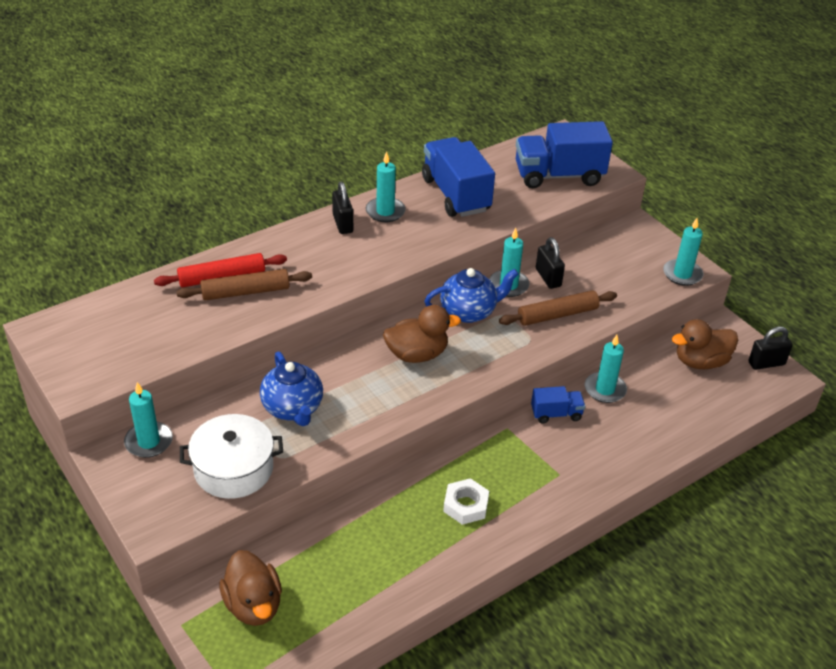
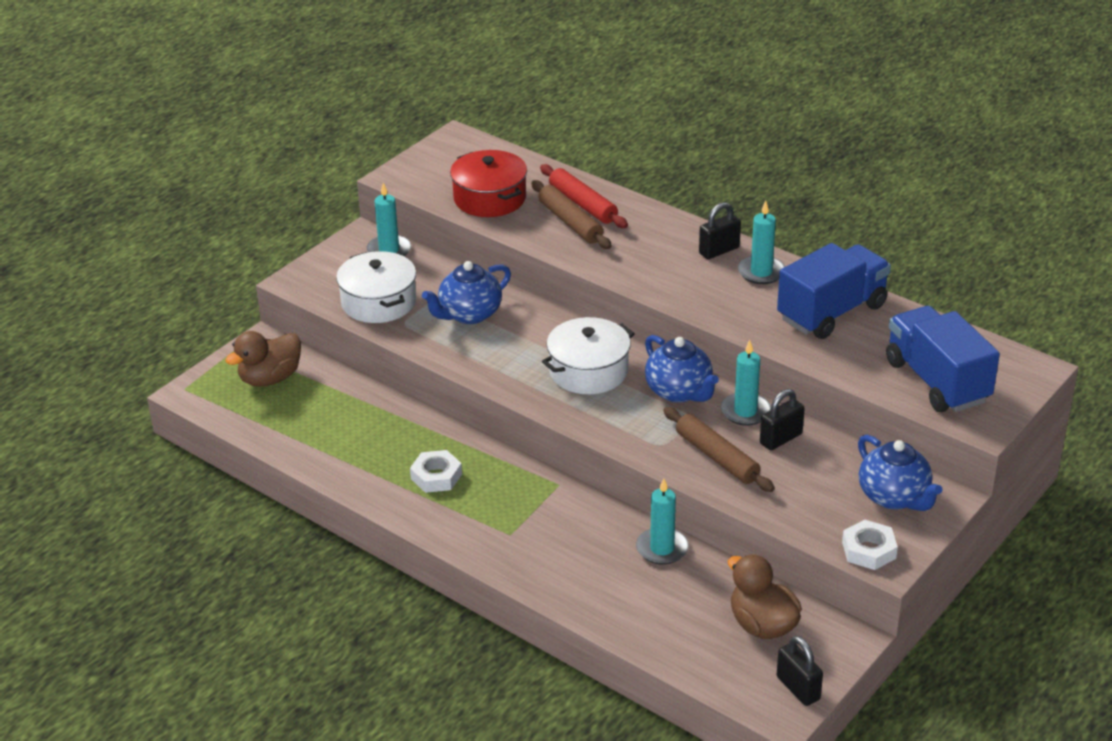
camera: 75 degrees right, 5 degrees down
brown duck [383,305,461,363] -> white pot [542,317,635,394]
blue truck [531,386,585,424] -> none
turquoise candle [663,218,703,286] -> white nut [842,520,898,570]
none -> red pot [450,150,527,217]
none -> blue teapot [858,435,942,511]

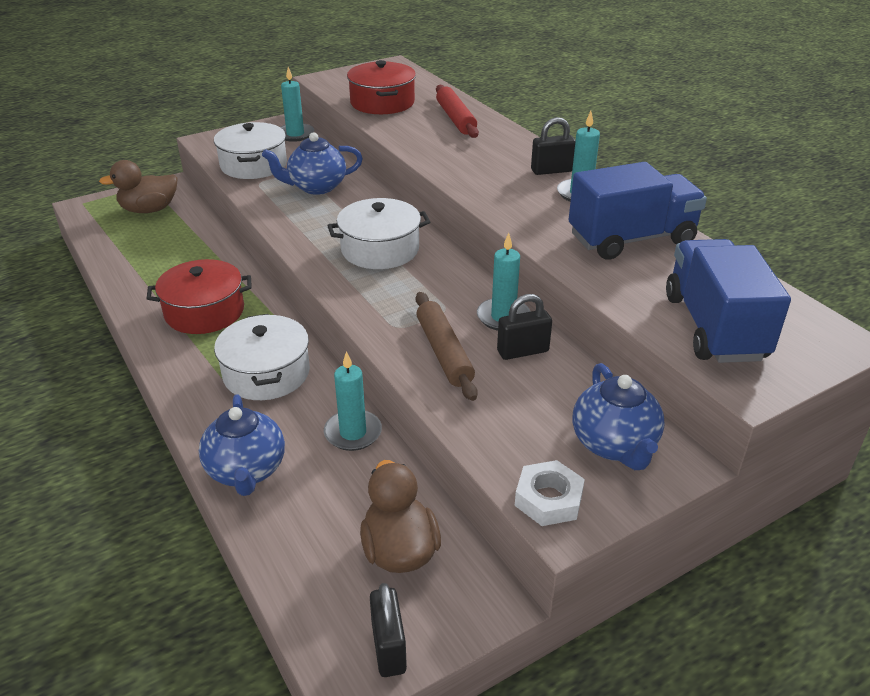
camera: 20 degrees right, 0 degrees up
white nut [410,450,462,493] -> red pot [147,259,252,334]
brown rolling pin [531,180,612,249] -> none
blue teapot [645,335,719,403] -> blue teapot moved to [199,394,285,496]
none -> white pot [214,314,310,400]

